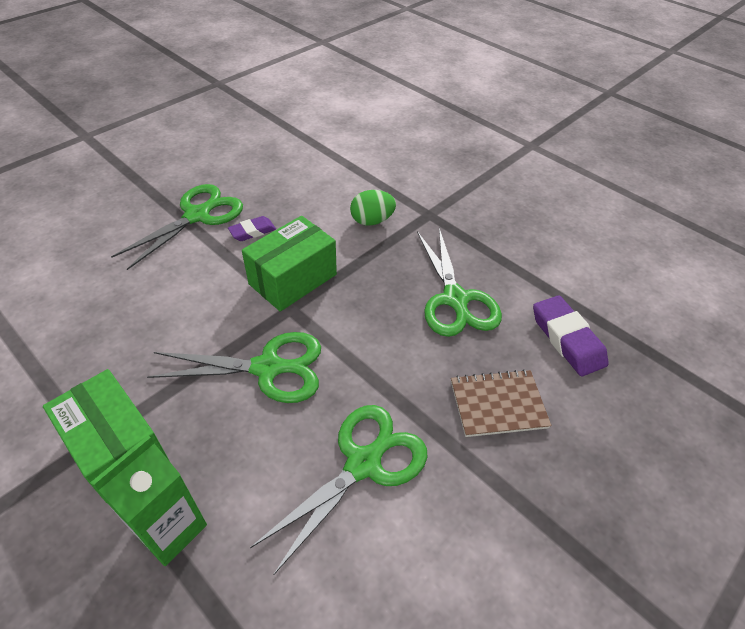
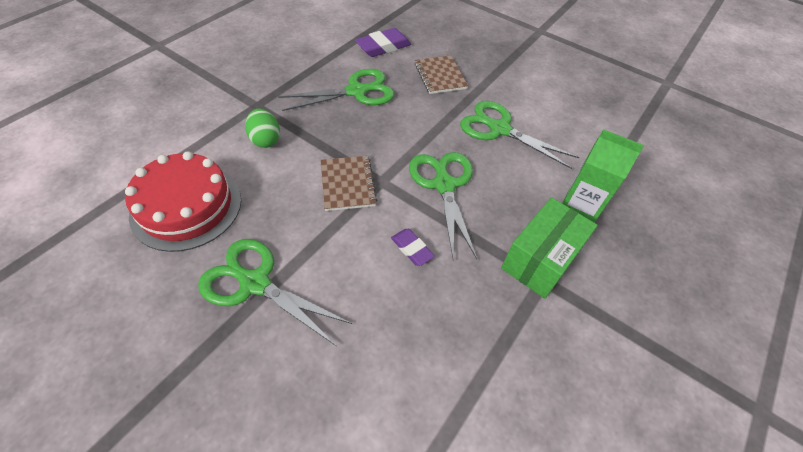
camera: 100 degrees left, 5 degrees up
purple eraser [228,216,276,241] -> purple eraser moved to [391,229,435,266]
green box [242,216,337,312] -> brown notebook [320,156,377,211]
none -> red cake [125,151,241,252]

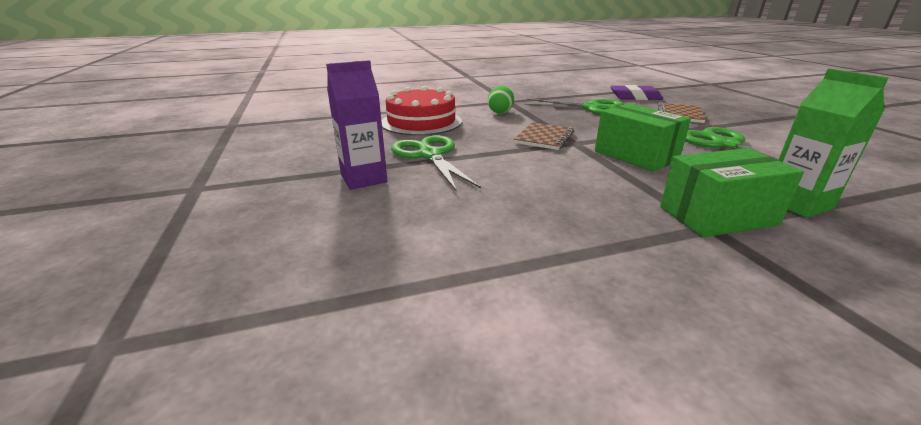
camera: 40 degrees right, 25 degrees down
purple eraser [391,229,435,266] -> none
green scissors [409,152,477,259] -> green box [595,103,691,172]
none -> purple carton [326,60,387,190]

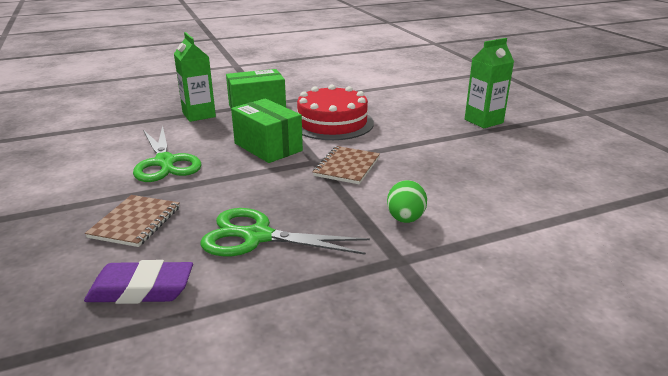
camera: 175 degrees right, 0 degrees up
purple carton [326,60,387,190] -> green carton [465,38,514,128]
red cake [381,86,462,136] -> red cake moved to [297,85,374,140]
green scissors [391,135,481,190] -> none

